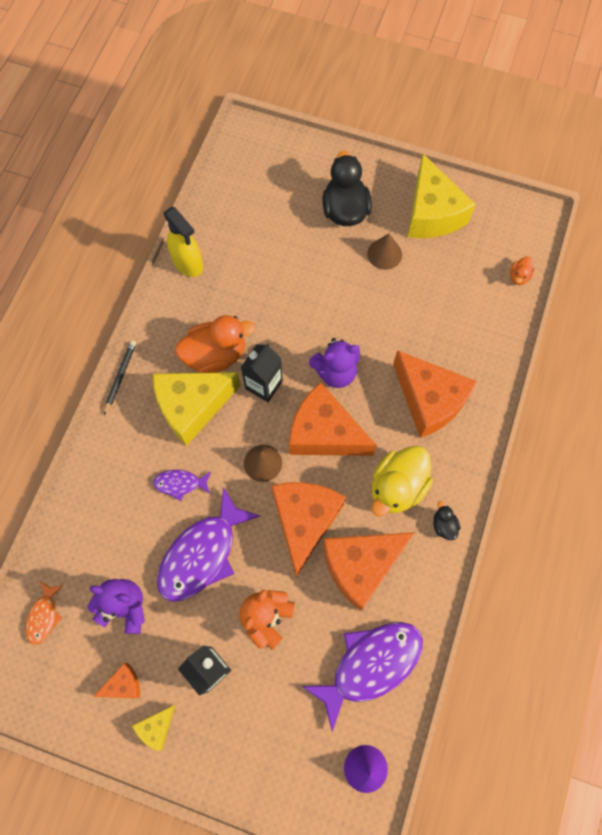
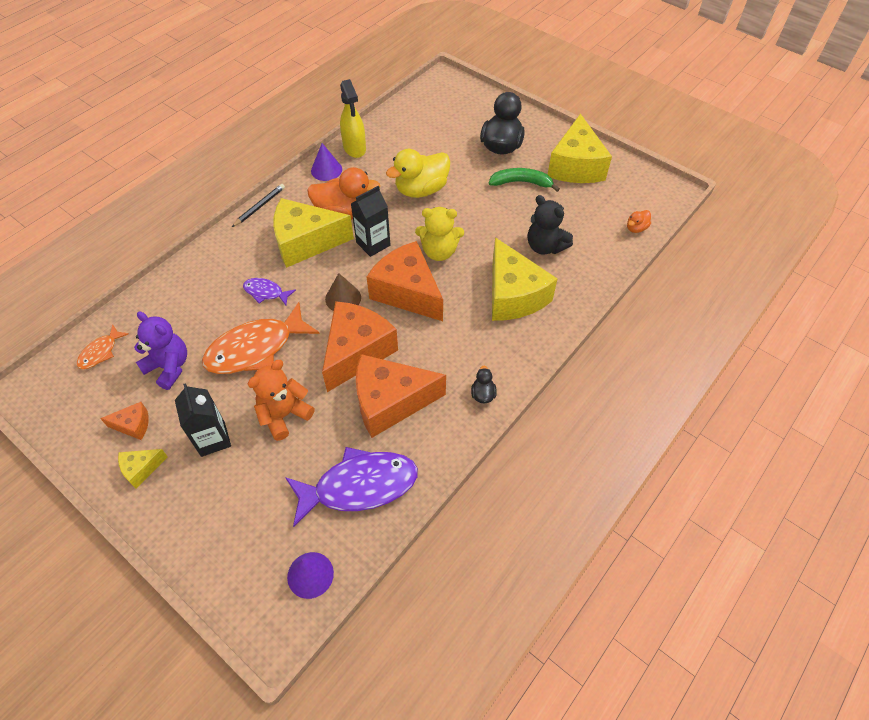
camera: 20 degrees right, 15 degrees down
purple fish [157,487,260,602] -> orange fish [202,302,320,374]
purple teddy bear [309,338,360,388] -> yellow teddy bear [415,207,464,261]
brown cone [367,234,402,270] -> green banana [488,168,560,192]
yellow duck [372,446,433,517] -> yellow duck moved to [386,149,450,198]
orange cheese [393,350,477,438] -> yellow cheese [492,237,558,321]
none -> purple cone [311,143,342,181]
none -> black teddy bear [528,195,573,255]

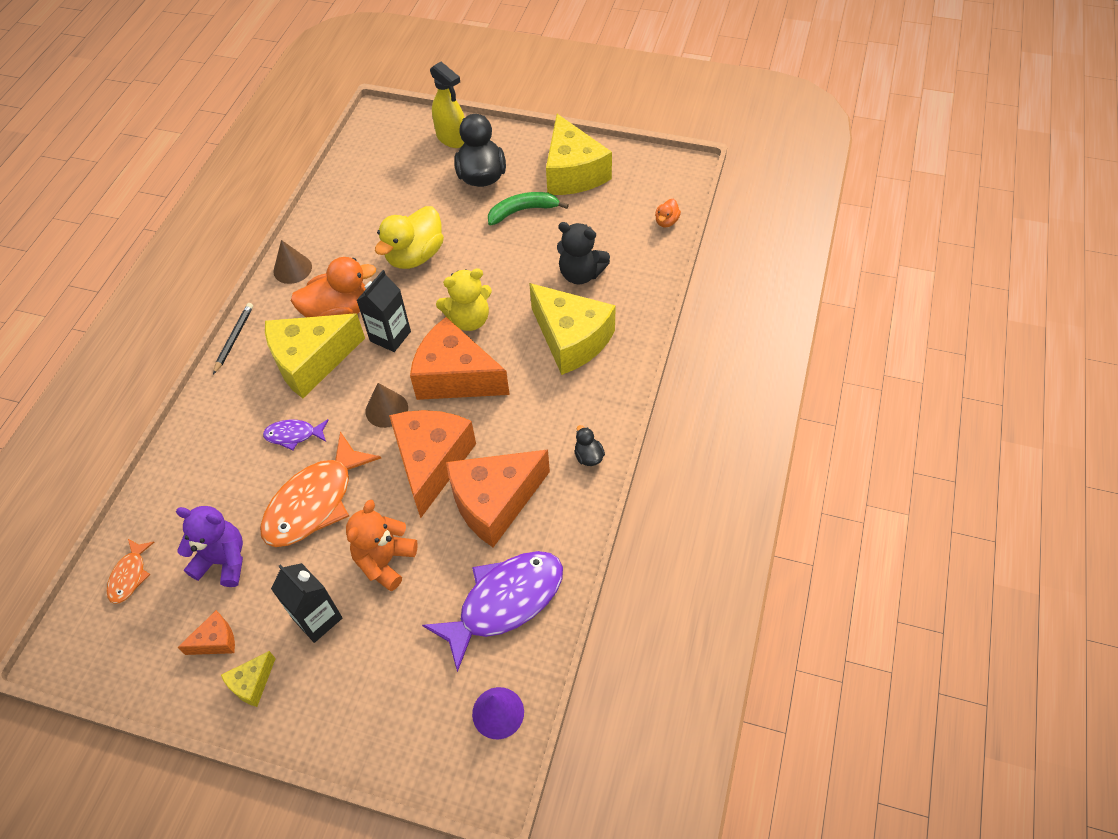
camera: 20 degrees left, 0 degrees up
purple cone [311,143,342,181] -> brown cone [273,240,312,284]
yellow spray bottle [340,79,366,158] -> yellow spray bottle moved to [430,62,465,148]

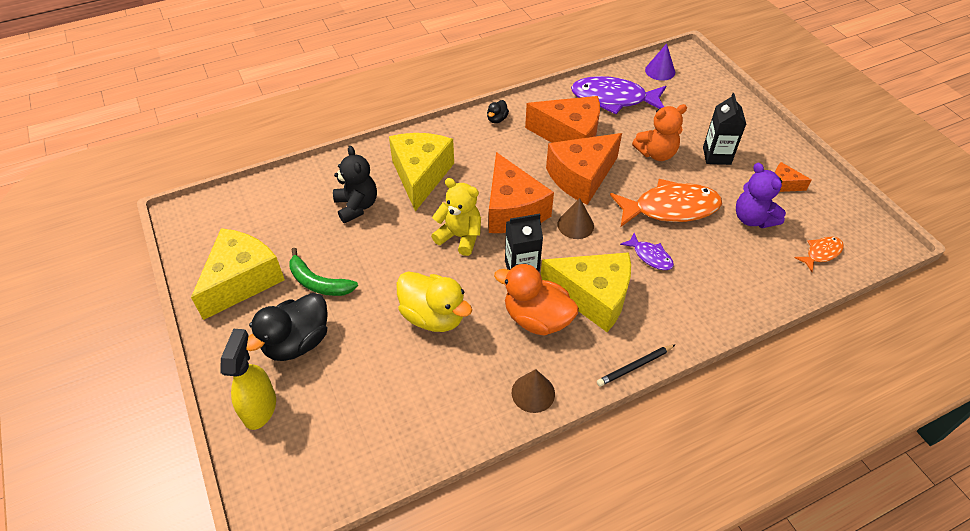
camera: 135 degrees left, 5 degrees down
yellow cheese [221,651,276,707] -> none
yellow duck [375,206,444,269] -> yellow duck turned 45 degrees clockwise [396,271,472,332]
orange duck [655,199,681,228] -> none

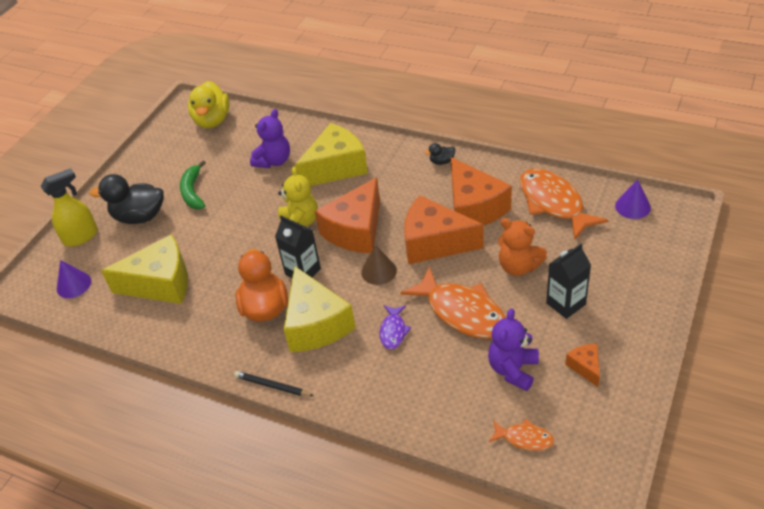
camera: 55 degrees right, 5 degrees down
yellow cheese [191,228,285,320] -> yellow cheese moved to [101,234,188,304]
black teddy bear [333,146,377,223] -> purple teddy bear [250,109,290,168]
yellow duck [396,271,472,332] -> yellow duck moved to [188,81,230,128]
brown cone [512,369,555,413] -> none
purple fish [571,76,666,114] -> orange fish [520,168,608,240]
none -> purple cone [57,260,91,298]

